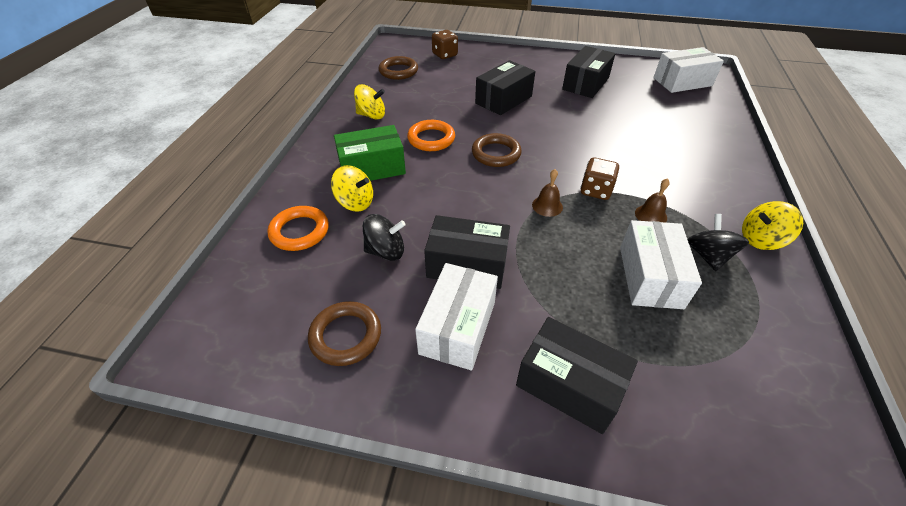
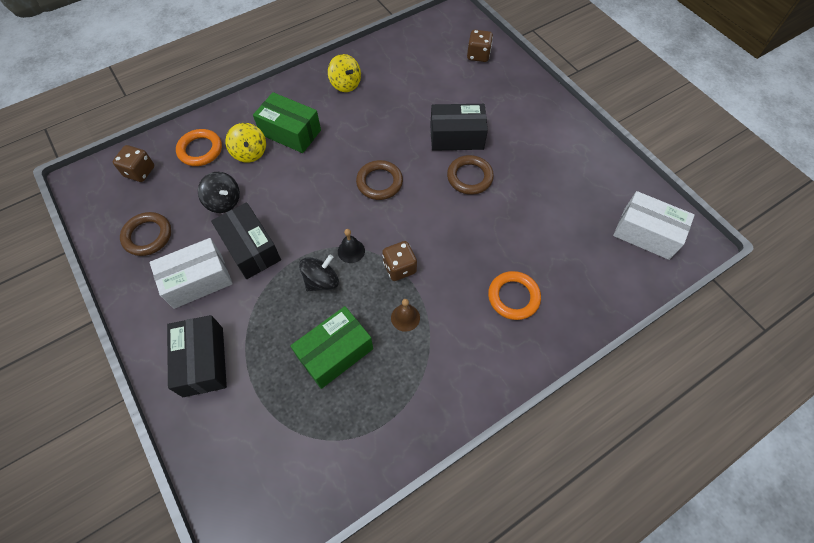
camera: 45 degrees right, 15 degrees up
brown ring [379,56,418,80] -> brown ring moved to [447,155,494,195]
orange ring [407,120,455,151] -> orange ring moved to [488,271,541,320]
brown bell [532,169,563,217] -> black bell [338,229,365,263]
black box [562,46,615,98] -> none
white box [620,220,702,309] -> green box [290,306,373,389]
black spinning top [687,214,749,271] -> black spinning top moved to [299,255,339,291]
yellow spinning top [742,201,803,250] -> none
none -> brown dice [112,145,154,182]

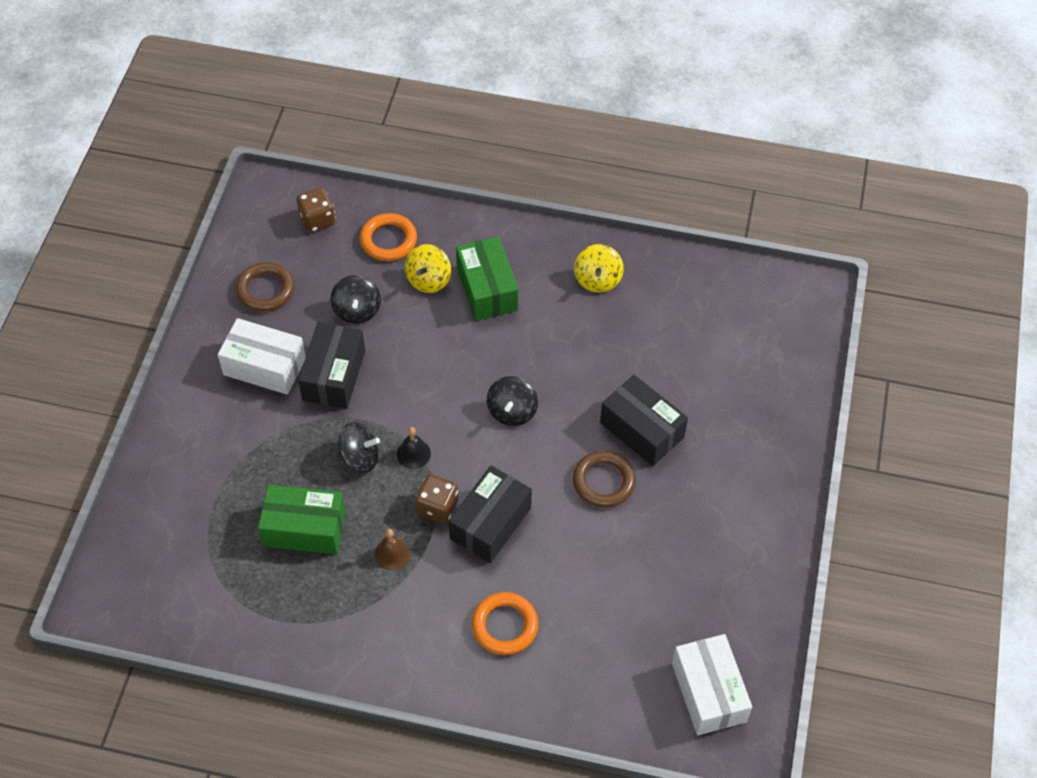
camera: 45 degrees right, 5 degrees down
black box [167,315,227,397] -> black box moved to [449,466,532,563]
brown ring [356,160,403,200] -> black spinning top [487,376,538,426]
brown dice [467,30,493,62] -> none

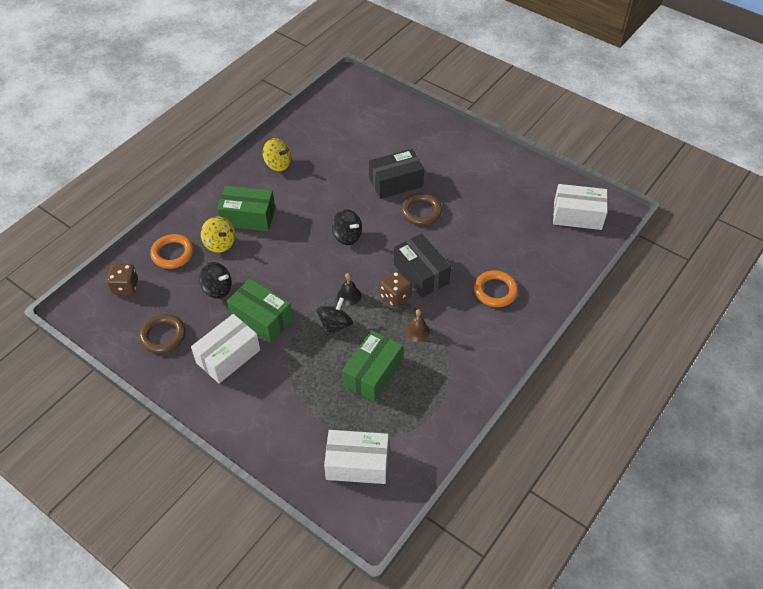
camera: 65 degrees left, 5 degrees down
black box [298,322,365,409] -> green box [227,279,293,343]
none -> white box [324,430,389,484]

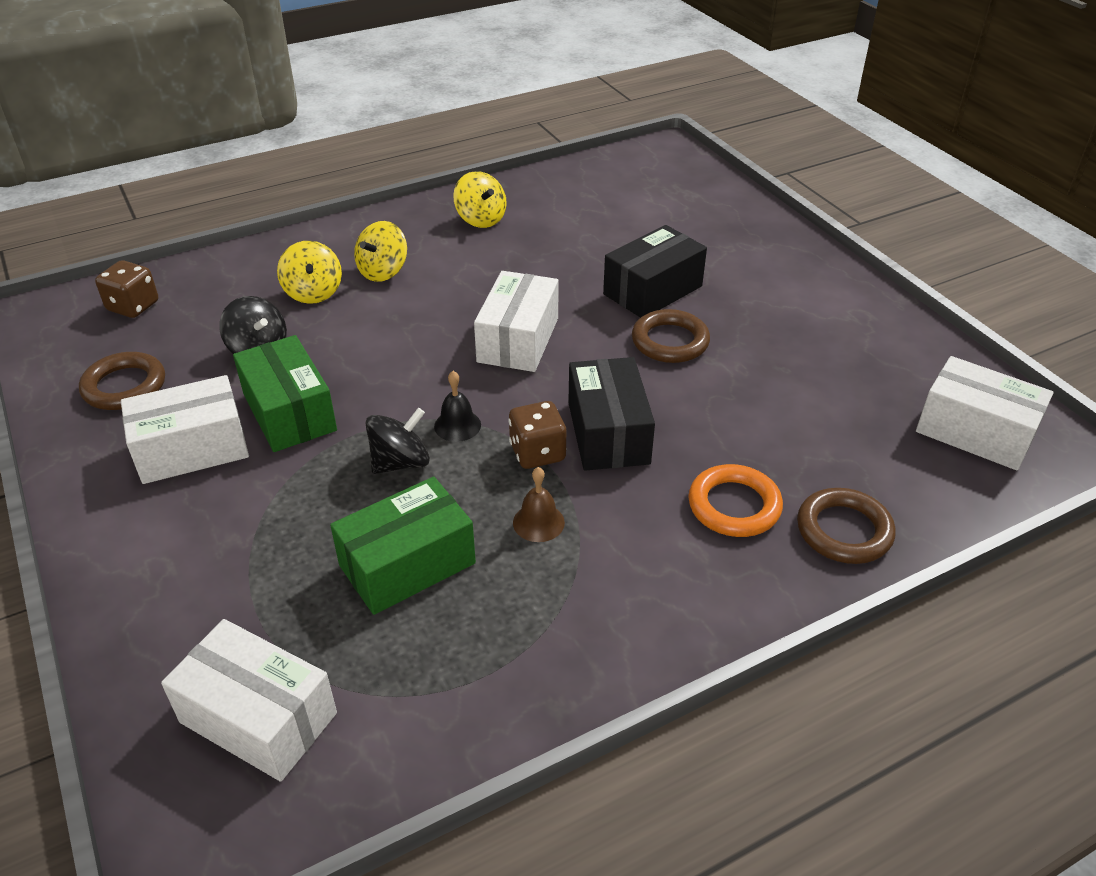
camera: 25 degrees right, 10 degrees down
orange ring [150,234,194,269] -> none
green box [217,186,275,231] -> yellow spinning top [354,221,407,282]
black spinning top [332,209,362,245] -> white box [474,271,559,372]
black box [369,149,424,199] -> black box turned 45 degrees counterclockwise [603,225,707,318]
none -> brown ring [797,488,896,564]

